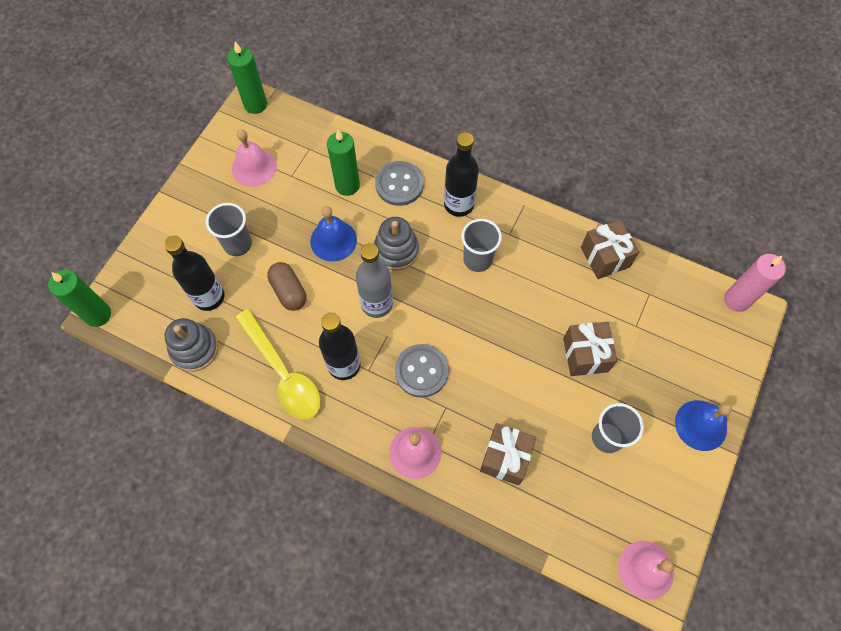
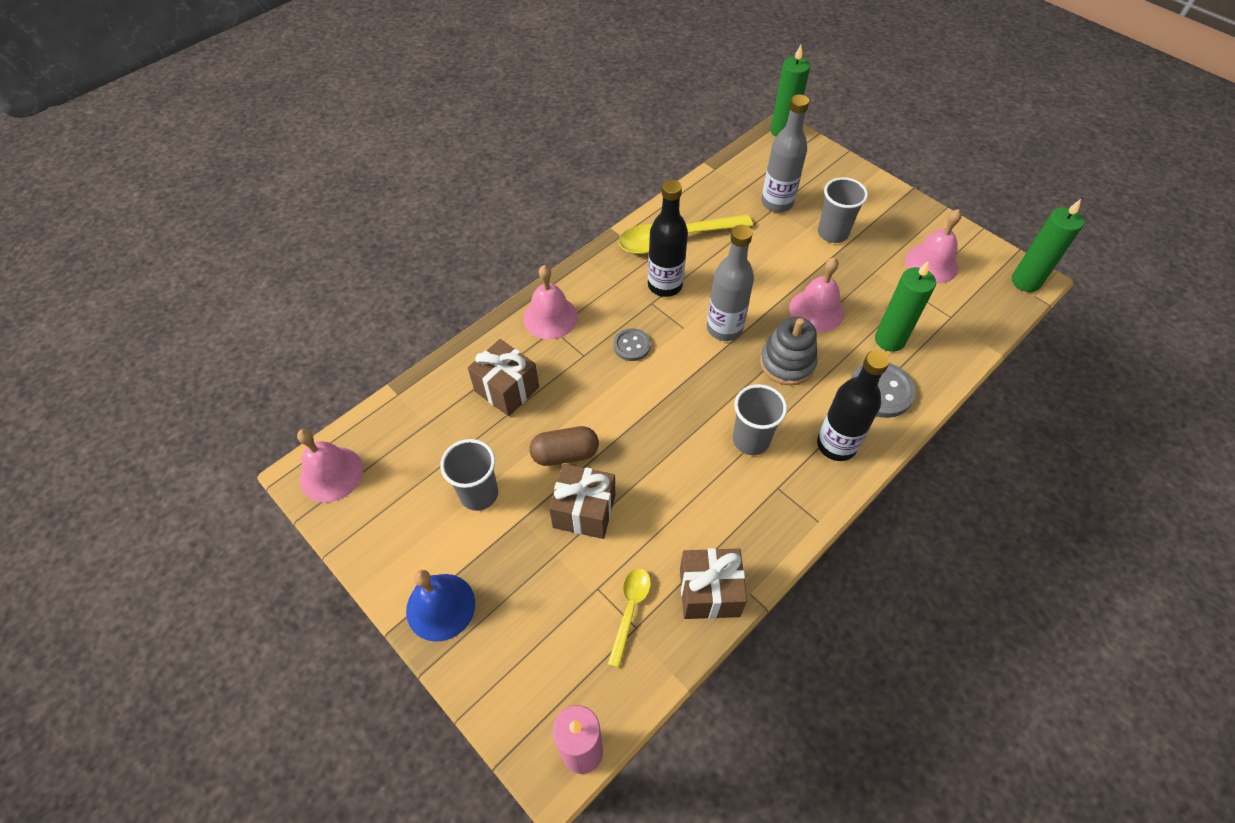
camera: 110 degrees right, 10 degrees down
black bottle [164,236,225,311] -> grey bottle [761,94,809,212]
grey stacking toy [165,318,218,372] -> none
brown capsule [267,262,306,311] -> brown capsule moved to [530,426,599,466]
blue bell [310,206,357,262] -> pink bell [789,257,844,332]
grey button [395,344,449,398] -> grey button [613,328,651,361], size x0.62
none -> yellow spoon [608,568,651,668]

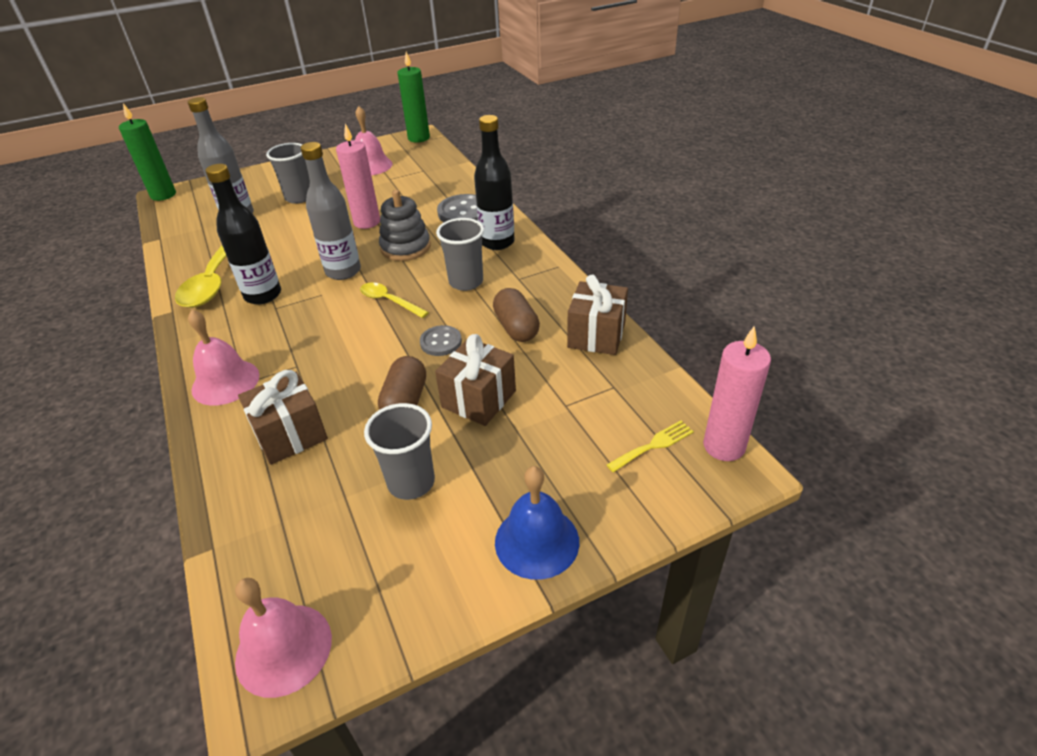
camera: 70 degrees left, 15 degrees down
yellow spoon [608,568,651,668] -> yellow spoon moved to [360,282,429,318]
grey button [613,328,651,361] -> grey button moved to [420,325,462,356]
pink bell [789,257,844,332] -> pink candle [336,124,380,229]
green candle [875,261,936,352] -> none
none -> brown capsule [493,288,540,342]
none -> yellow fork [607,420,694,472]

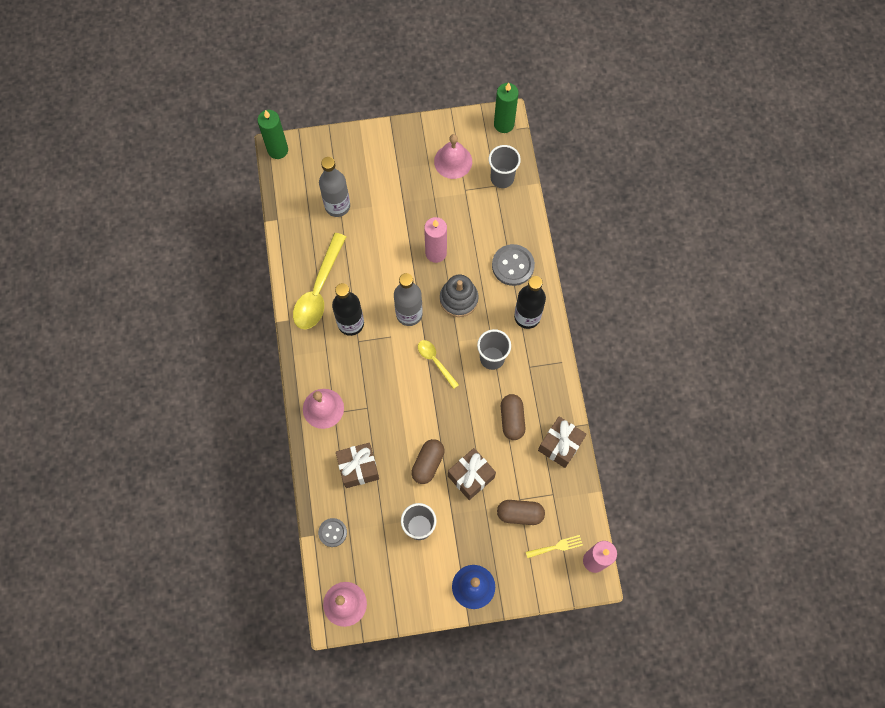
camera: 15 degrees right, 30 degrees up
grey cup [266,143,310,204] -> grey cup moved to [489,145,521,188]
grey button [420,325,462,356] -> grey button moved to [318,518,347,547]
none -> brown capsule [497,500,545,525]

